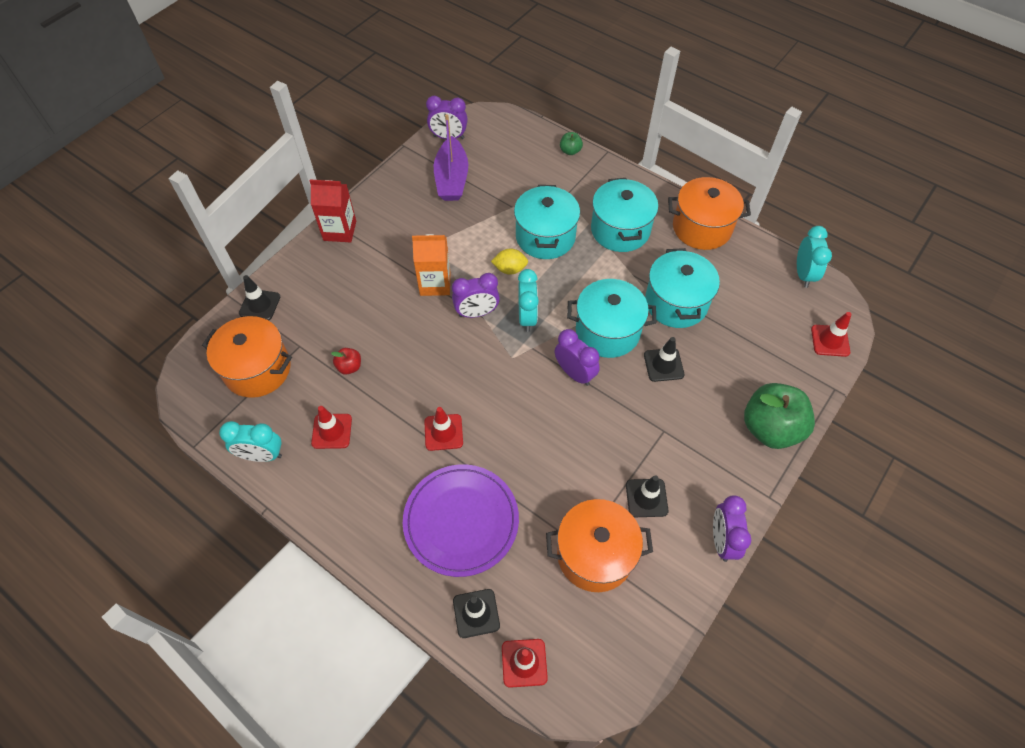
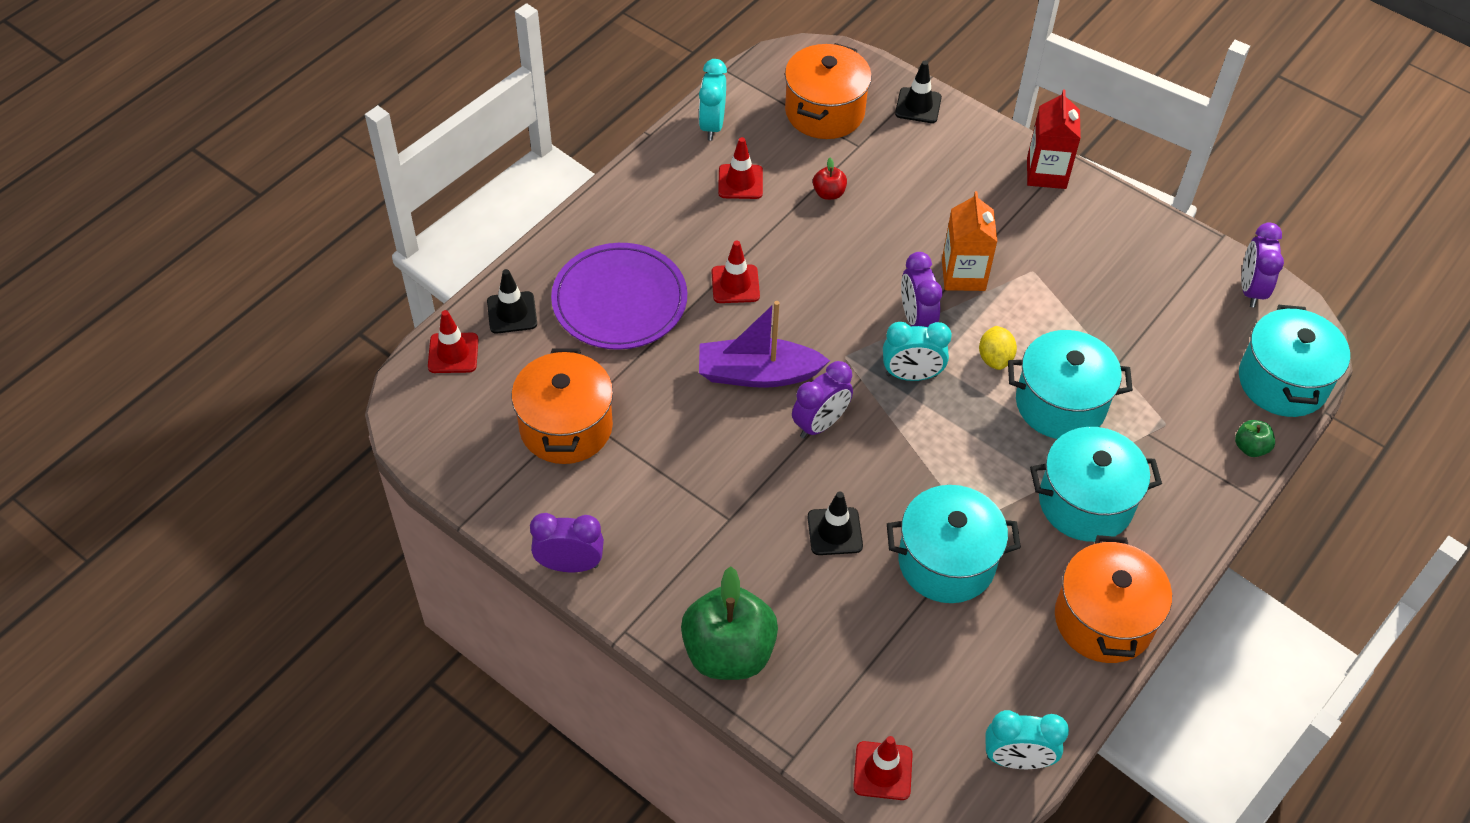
camera: 90 degrees right, 5 degrees down
purple boat [434,114,468,201] -> purple boat moved to [699,301,830,388]
turquoise pot [567,279,656,358] -> turquoise pot moved to [1239,305,1350,417]
black traffic cone [626,475,669,517] -> none

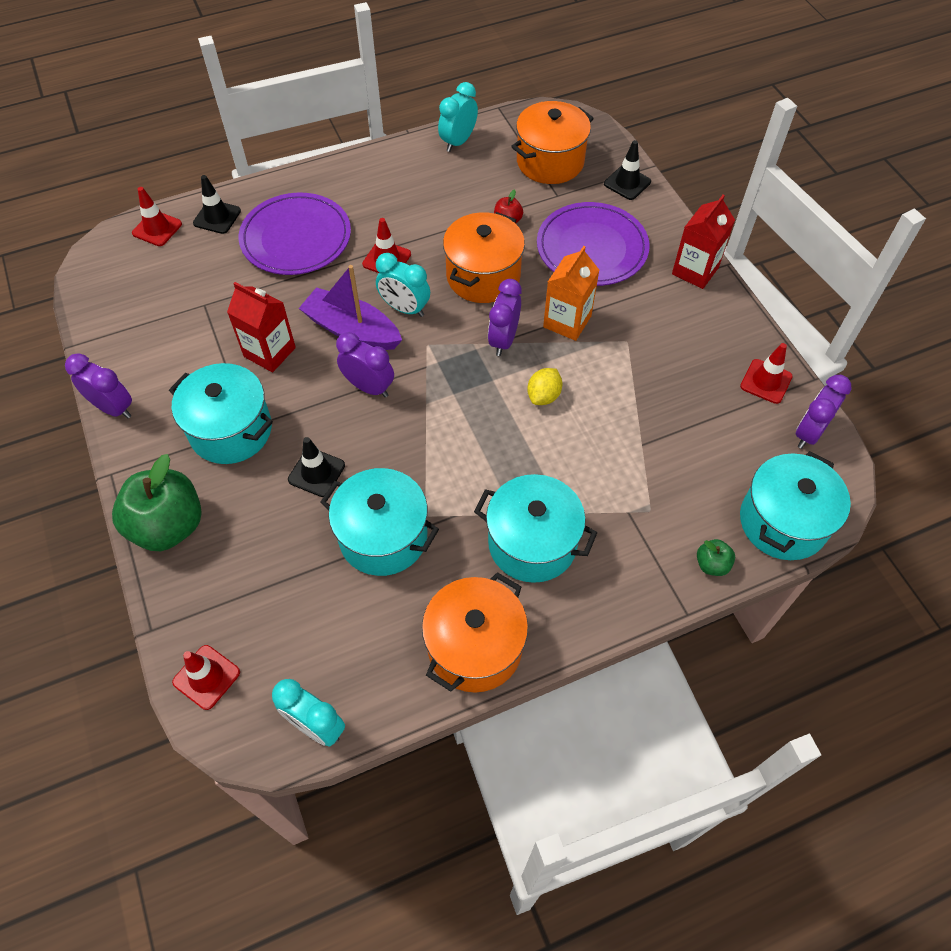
camera: 30 degrees right, 5 degrees up
orange pot [511,348,613,464] -> orange pot moved to [443,212,525,303]
red traffic cone [718,137,763,199] -> red traffic cone moved to [740,343,793,404]
purple clock [792,361,853,439] -> purple clock turned 135 degrees counterclockwise [336,332,394,397]
turquoise clock [883,322,952,381] -> turquoise clock moved to [376,253,430,317]
turquoise pot [1008,330,1133,439] -> turquoise pot moved to [169,363,273,464]
none -> red carton [227,282,296,372]
none -> purple plate [537,202,650,286]

